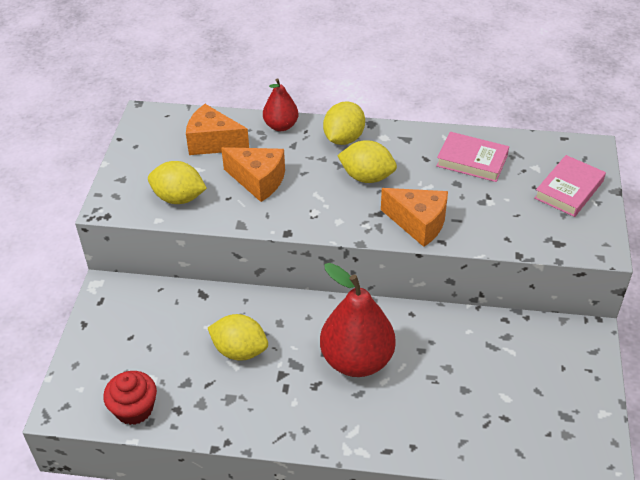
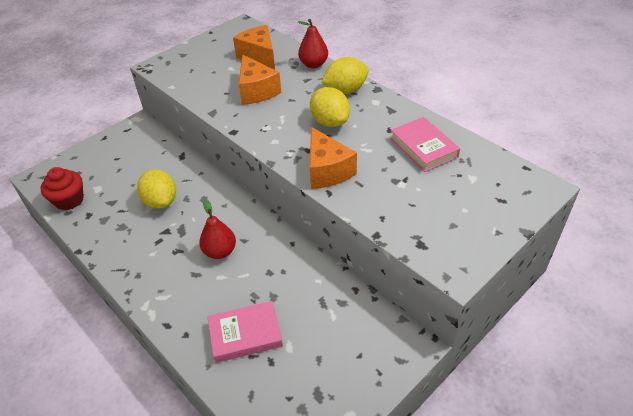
camera: 40 degrees right, 0 degrees up
yellow lemon [148,161,207,204] -> none
red pear [320,263,396,377] -> red pear [199,199,236,259], size x0.55
pink book [534,155,606,217] -> pink book moved to [207,301,283,363]

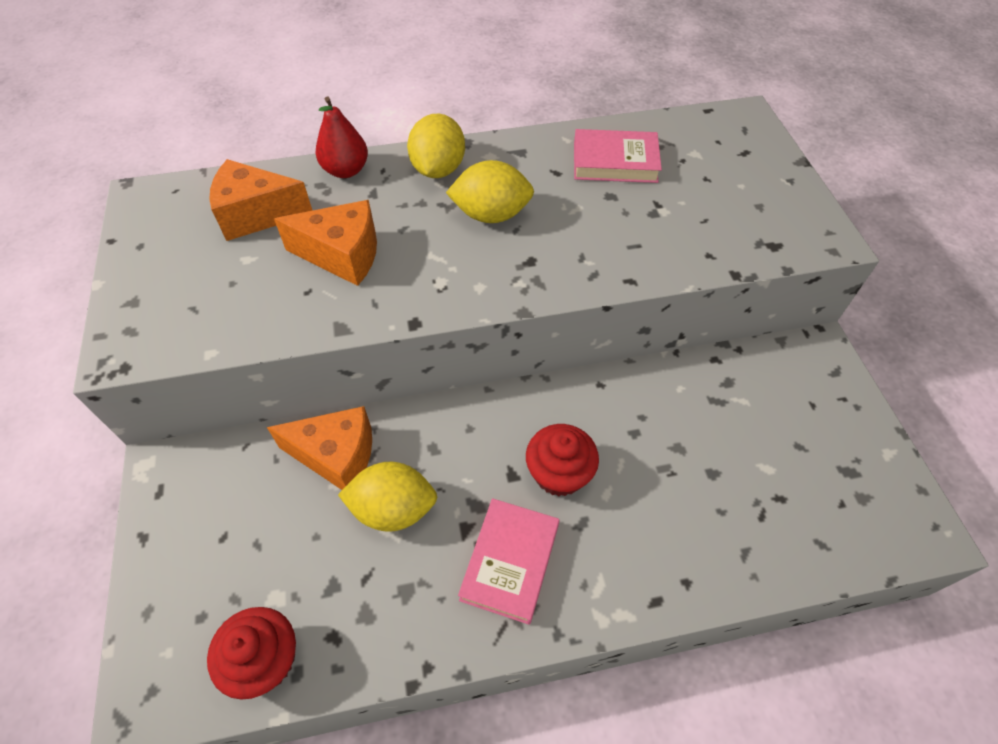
camera: 60 degrees left, 10 degrees up
red pear [199,199,236,259] -> red cupcake [526,424,599,497]
pink book [207,301,283,363] -> pink book moved to [458,498,560,625]
orange cheese [310,127,357,189] -> orange cheese moved to [267,406,372,490]

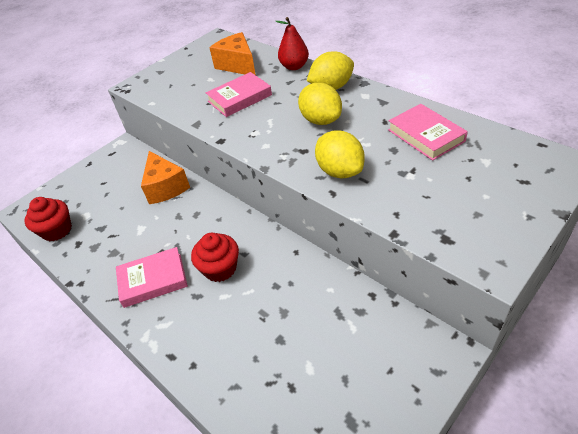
camera: 60 degrees right, 10 degrees down
orange cheese [274,200,377,286] -> pink book [206,72,272,117]
yellow lemon [338,461,437,532] -> yellow lemon moved to [315,130,365,179]

